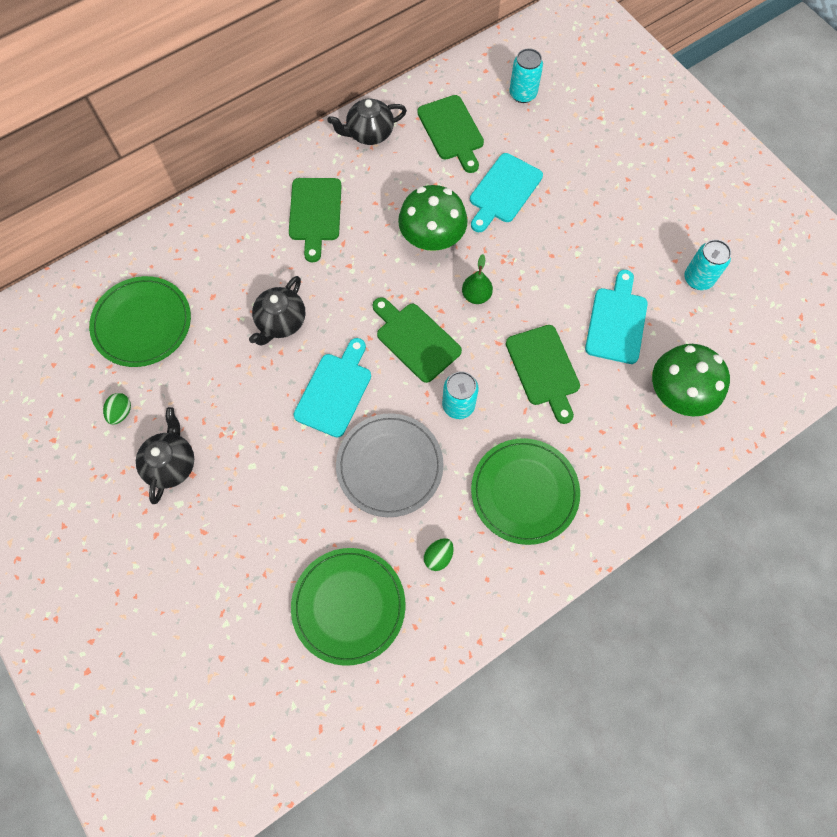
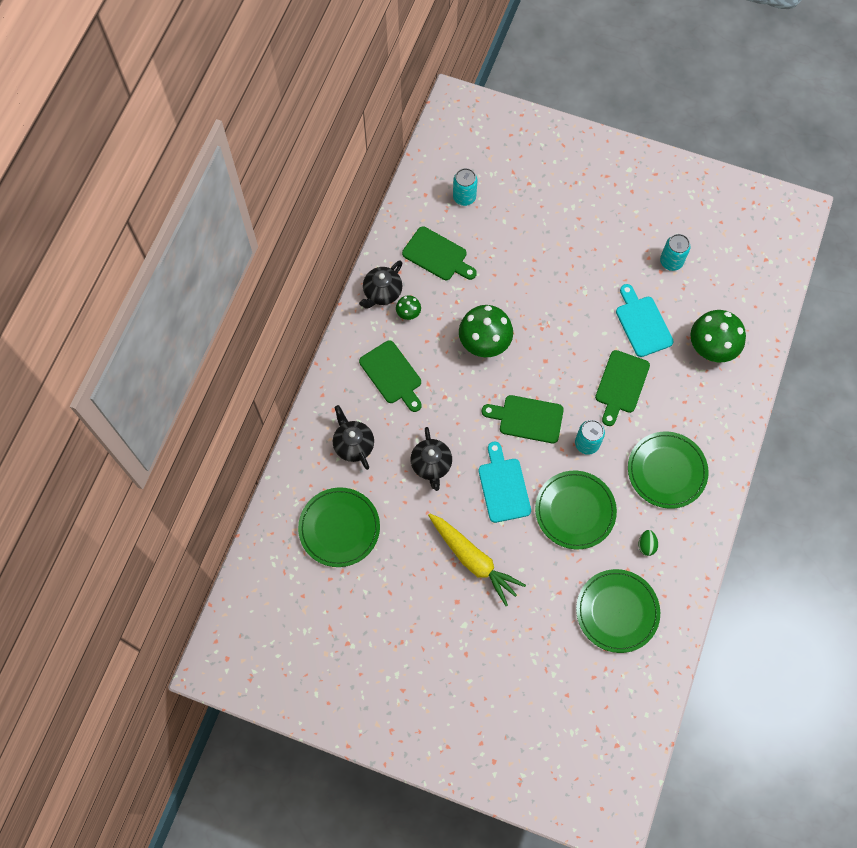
camera: 35 degrees left, 0 degrees up
green egg [103,393,131,425] -> none
black teapot [136,407,194,504] -> black teapot moved to [333,405,374,470]
grey plate [336,413,444,517] -> green plate [535,471,617,549]
green pear [462,254,493,304] -> none
turquoise cutting board [470,153,543,232] -> none
green cutting board [506,325,580,424] -> green cutting board turned 75 degrees clockwise [595,350,650,426]
none -> green mushroom [396,295,421,320]
none -> yellow carrot [428,513,526,606]

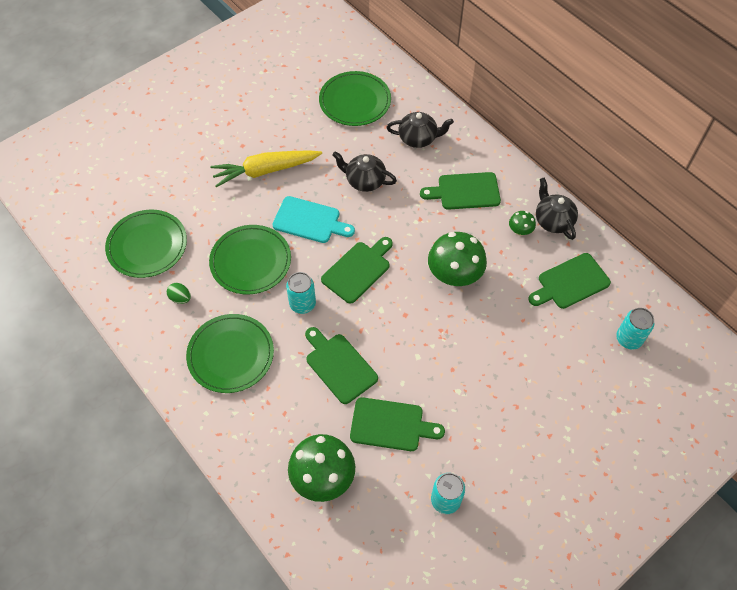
camera: 120 degrees right, 10 degrees down
turquoise cutting board [616,284,674,357] -> green cutting board [350,397,445,451]

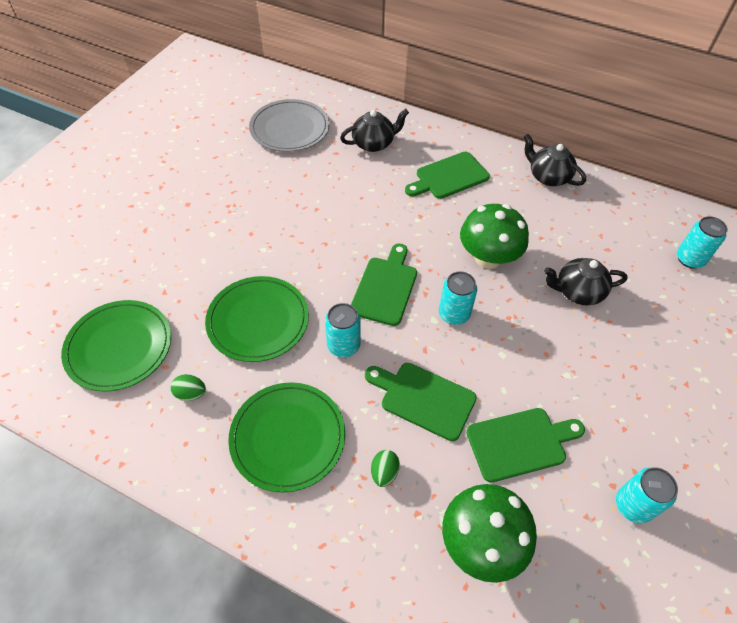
camera: 25 degrees left, 5 degrees down
yellow carrot [210,150,322,187] -> none
turquoise cutting board [272,196,355,243] -> none
green plate [319,71,391,126] -> grey plate [249,99,329,152]
black teapot [332,151,397,192] -> black teapot moved to [544,258,628,306]
green mushroom [509,211,536,236] -> none
green cutting board [528,253,611,309] -> none
none -> green egg [371,450,400,487]
none -> turquoise can [439,271,477,325]

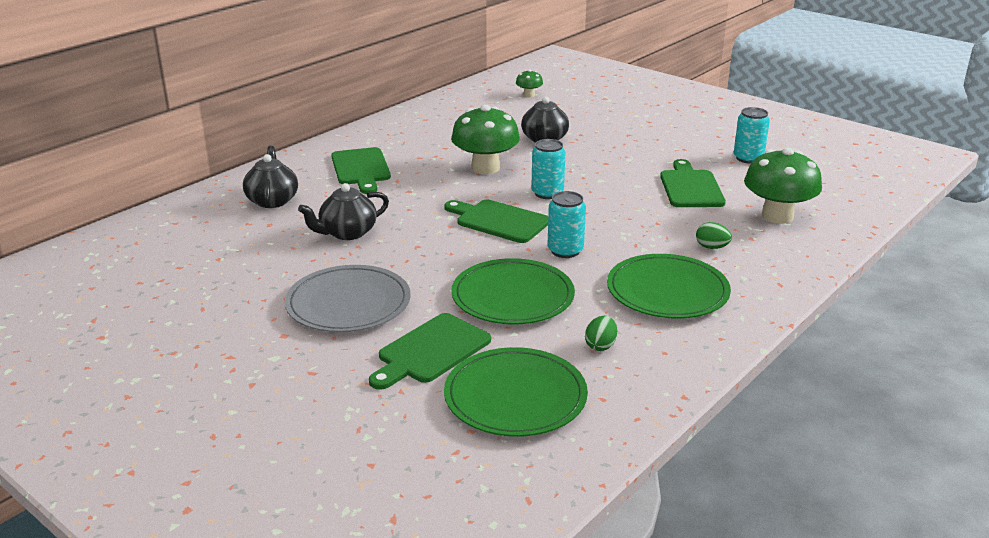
camera: 75 degrees left, 25 degrees down
grey plate [249,99,329,152] -> grey plate moved to [285,265,410,332]
green cutting board [365,363,477,441] -> green cutting board moved to [369,313,491,390]
black teapot [524,134,586,186] -> black teapot moved to [298,183,389,240]
turquoise can [677,216,728,268] -> green mushroom [516,69,543,98]

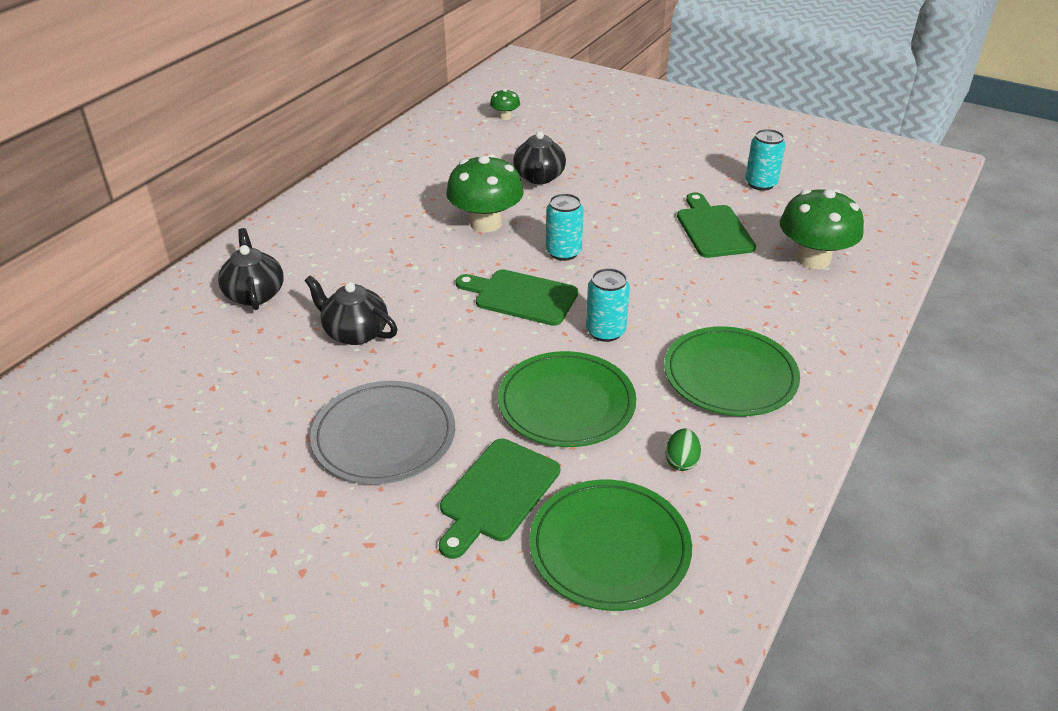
camera: 10 degrees left, 10 degrees up
black teapot [298,183,389,240] -> black teapot turned 75 degrees clockwise [305,275,397,345]
green cutting board [331,147,391,194] -> none
green egg [696,222,732,249] -> none

